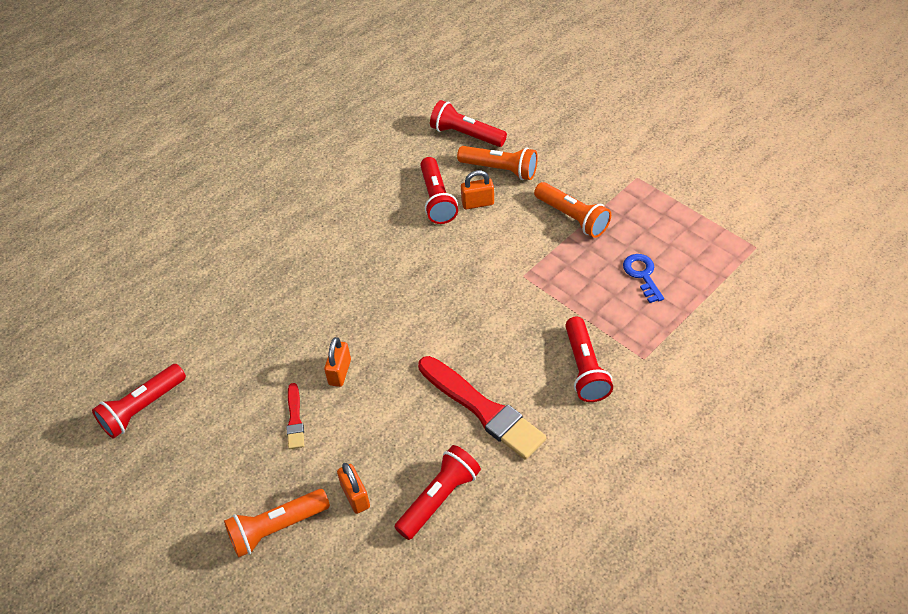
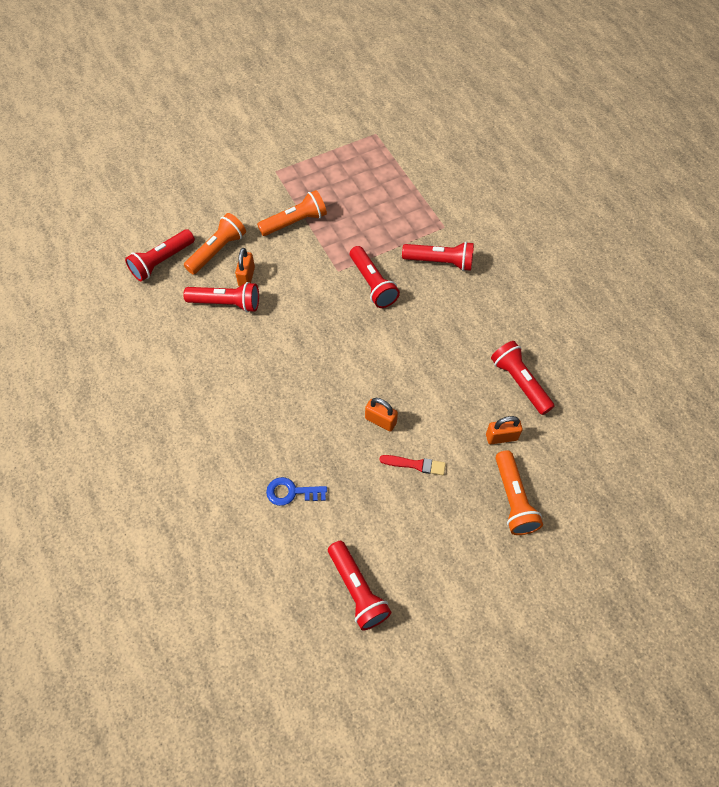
camera: 75 degrees left, 10 degrees up
red brush [418,356,546,460] -> none
blue key [623,254,664,303] -> blue key moved to [266,477,327,506]
none -> red flashlight [350,246,400,308]

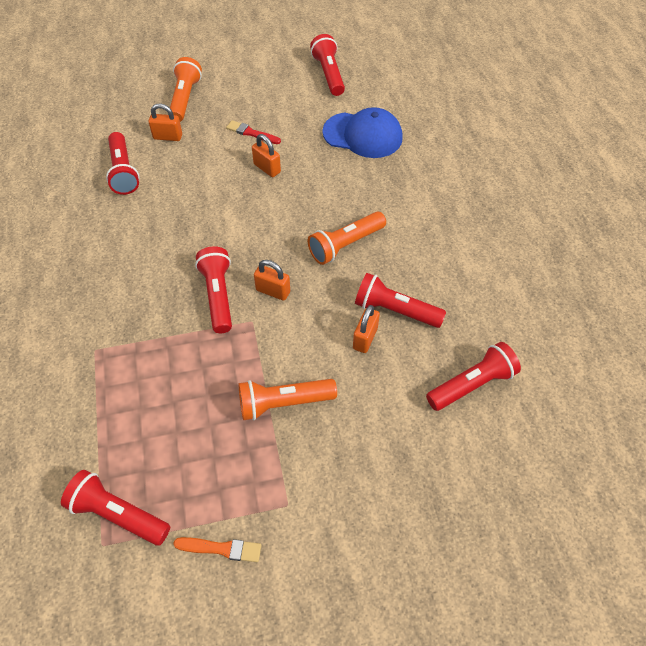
camera: 165 degrees left, 5 degrees down
orange flashlight [184,213,246,275] -> orange flashlight moved to [308,212,386,265]
blue key [266,477,327,506] -> blue cap [322,107,403,158]
red flashlight [402,241,474,271] -> red flashlight moved to [61,470,170,546]
none -> orange brush [173,537,261,562]
none -> orange padlock [254,260,290,301]

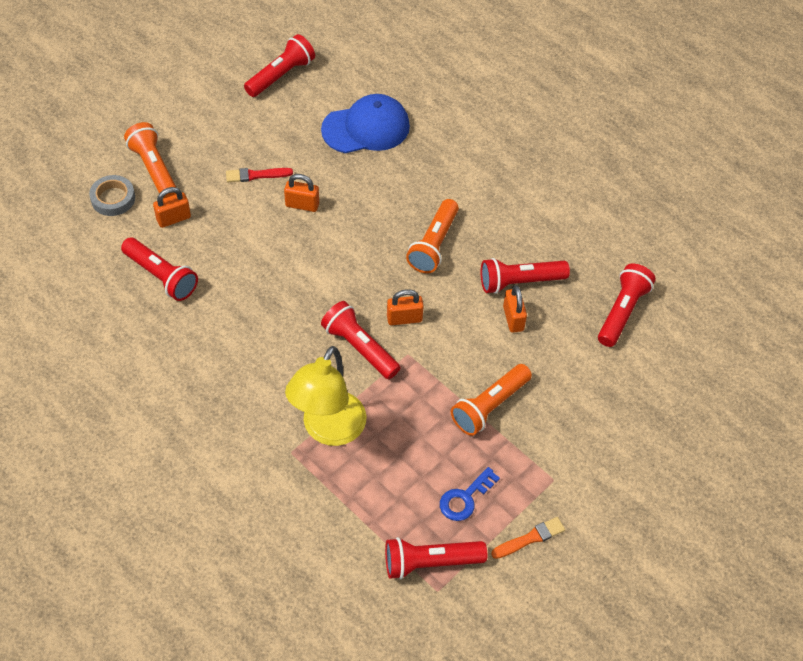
camera: 35 degrees left, 0 degrees up
red flashlight [310,34,345,96] -> red flashlight turned 90 degrees clockwise [244,34,315,97]
none -> grey tape [89,175,135,216]
none -> yellow lamp [285,346,366,446]
none -> blue key [440,467,500,521]

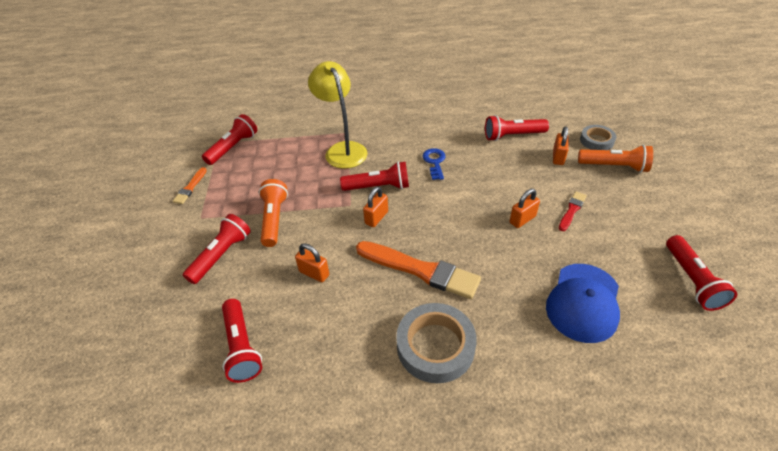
camera: 135 degrees right, 10 degrees down
orange flashlight [406,199,459,273] -> orange brush [356,241,481,299]
blue key [440,467,500,521] -> blue key moved to [423,148,446,180]
red flashlight [481,258,570,294] -> red flashlight moved to [183,214,251,284]
none -> grey tape [396,303,477,383]

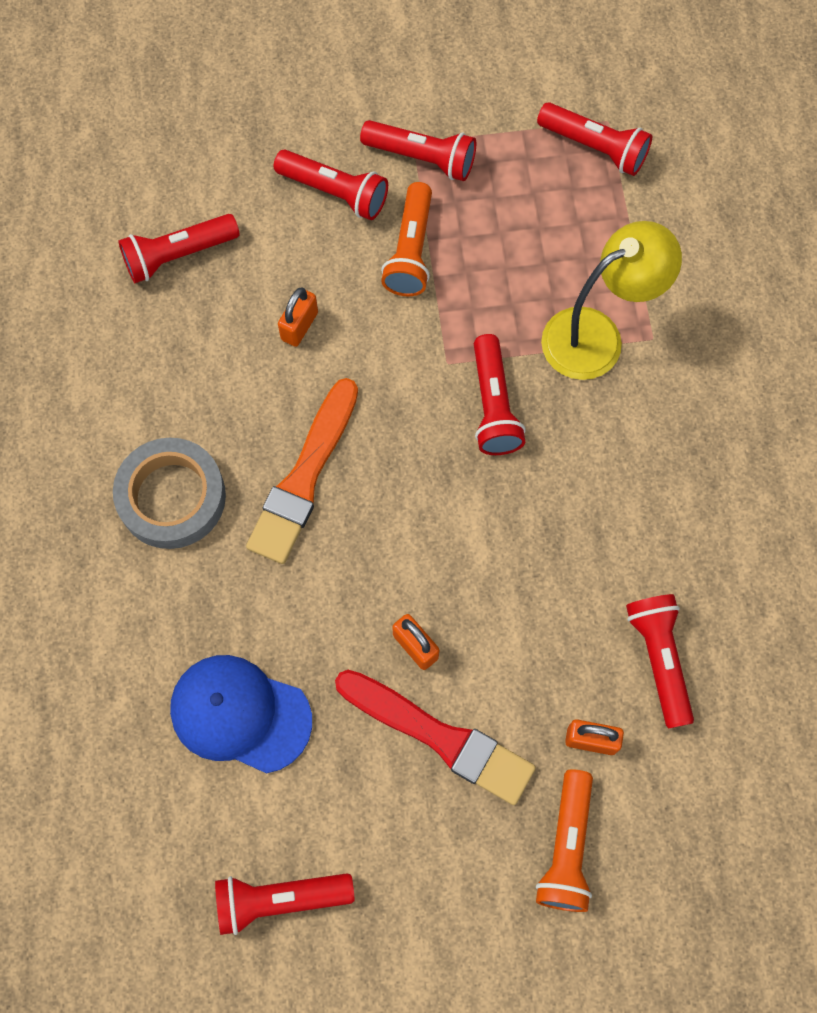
camera: 85 degrees right, 25 degrees up
orange brush [173,167,207,204] -> none
orange flashlight [259,179,288,247] -> orange flashlight turned 105 degrees clockwise [381,182,432,296]
orange padlock [363,186,388,227] -> none
blue key [423,148,446,180] -> none
red brush [559,192,587,231] -> red brush [335,670,536,805], size x2.05
grey tape [580,125,616,150] -> none
none -> red flashlight [360,120,476,181]

